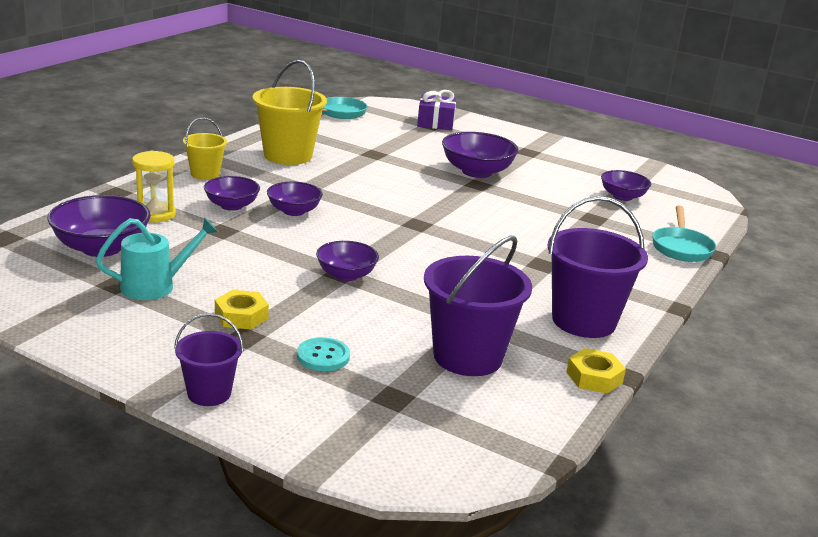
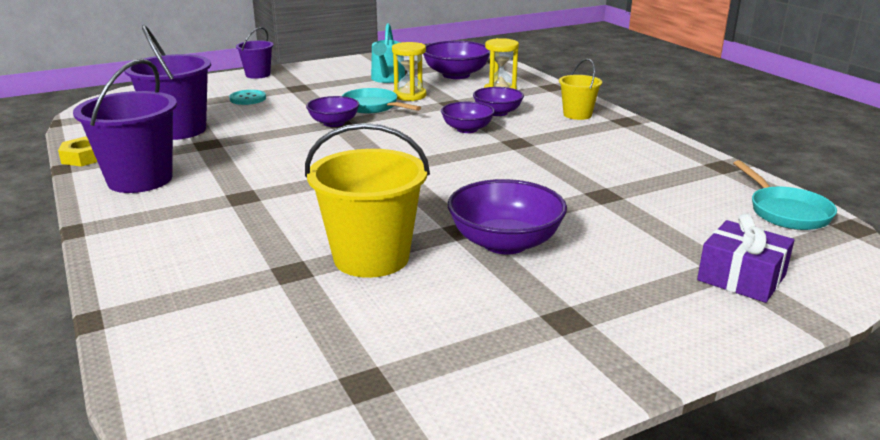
camera: 125 degrees right, 0 degrees up
yellow nut [215,290,269,330] -> none
yellow bucket [253,59,327,165] -> yellow bucket moved to [305,123,430,278]
purple bowl [601,170,651,201] -> none
turquoise pan [652,206,716,262] -> turquoise pan moved to [342,88,421,114]
none -> yellow hourglass [392,42,426,101]

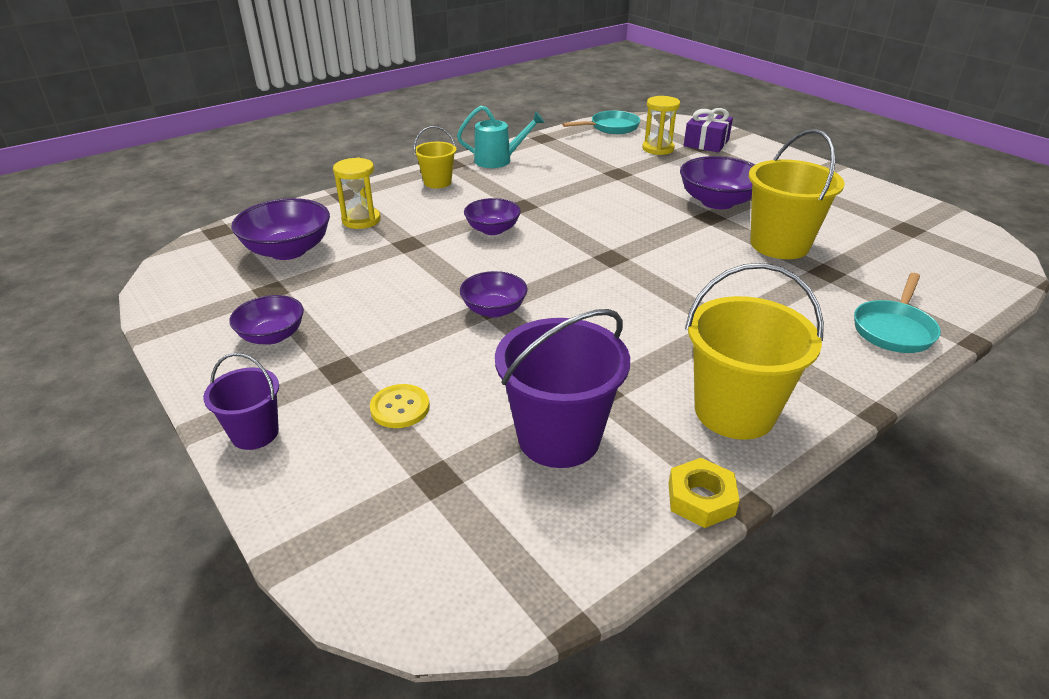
camera: 100 degrees left, 10 degrees up
purple bucket [73,59,177,193] -> yellow bucket [685,263,824,440]
turquoise button [229,90,266,105] -> yellow button [370,384,430,428]
turquoise pan [342,88,421,114] -> turquoise pan moved to [854,273,941,353]
turquoise watering can [371,23,405,83] -> turquoise watering can moved to [457,106,545,168]
yellow hourglass [392,42,426,101] -> yellow hourglass moved to [642,96,680,155]
purple bowl [473,87,524,116] -> purple bowl moved to [229,295,304,345]

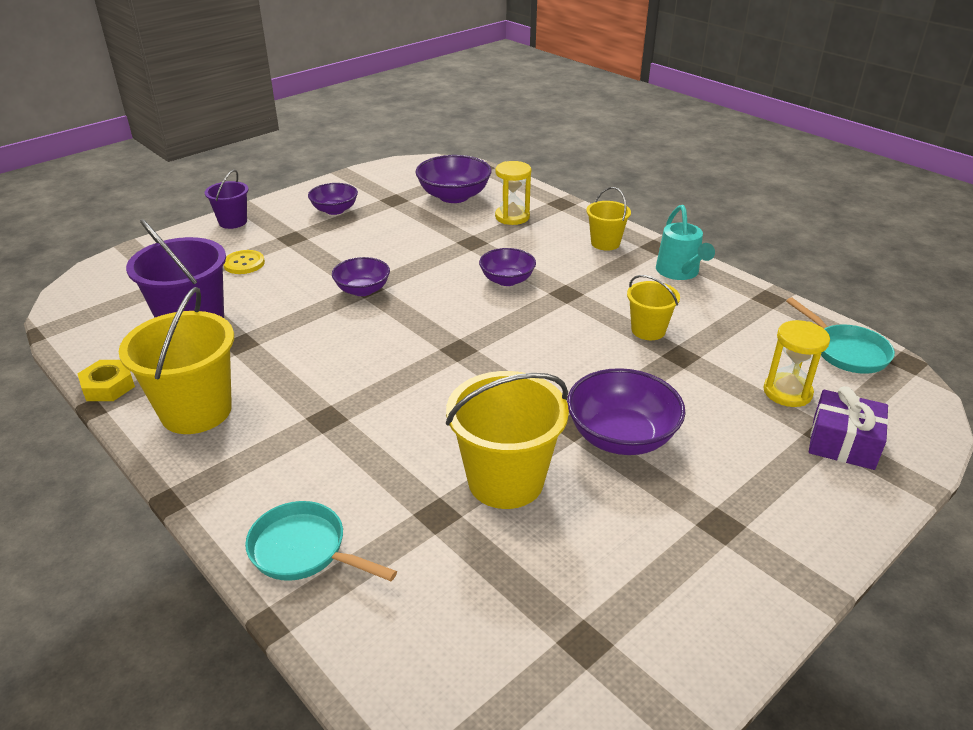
camera: 85 degrees right, 0 degrees up
none -> yellow bucket [627,275,680,340]

